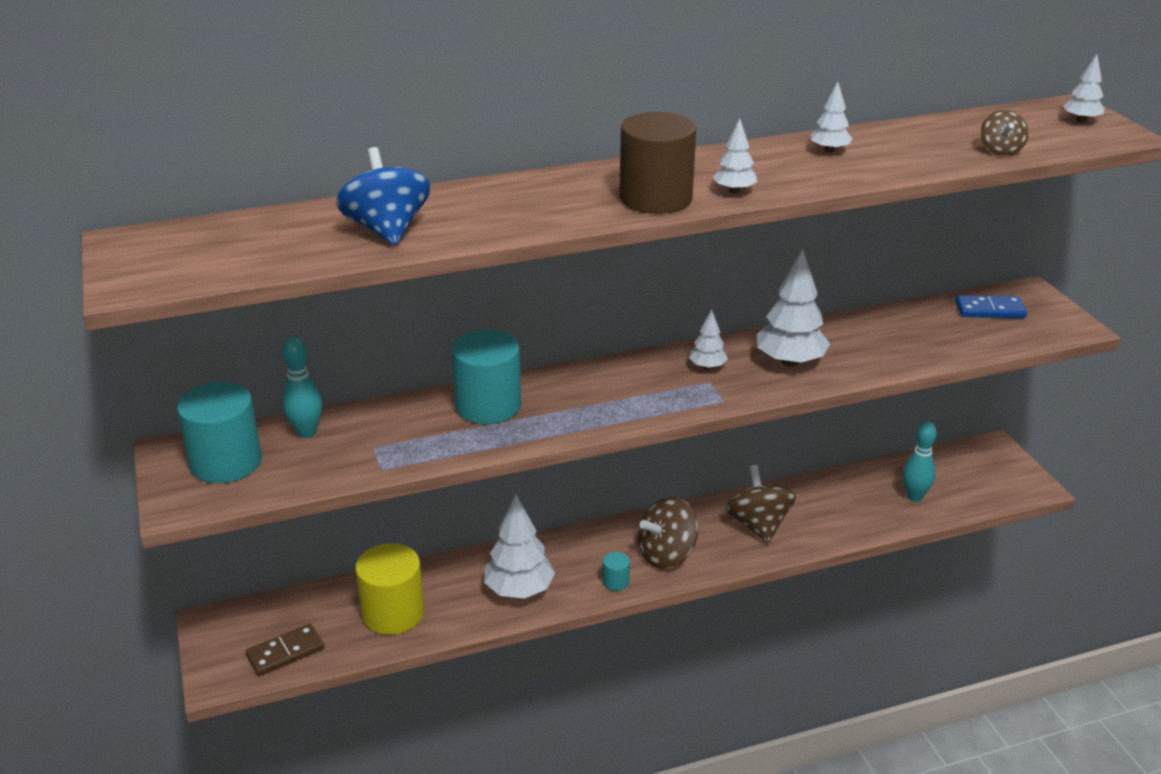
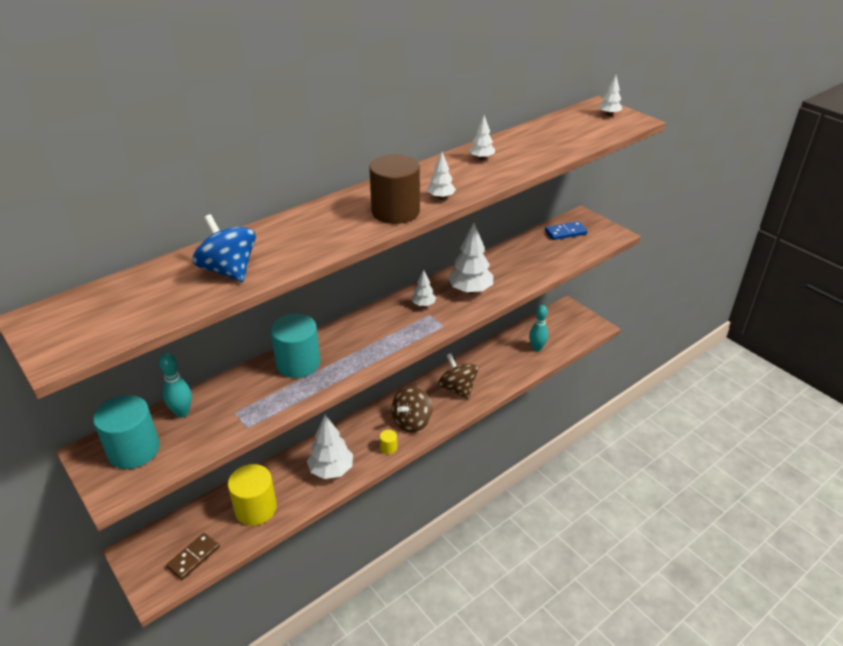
camera: 20 degrees left, 5 degrees up
turquoise cylinder [603,552,630,591] -> yellow cylinder [380,430,397,454]
brown spinning top [981,110,1029,156] -> none

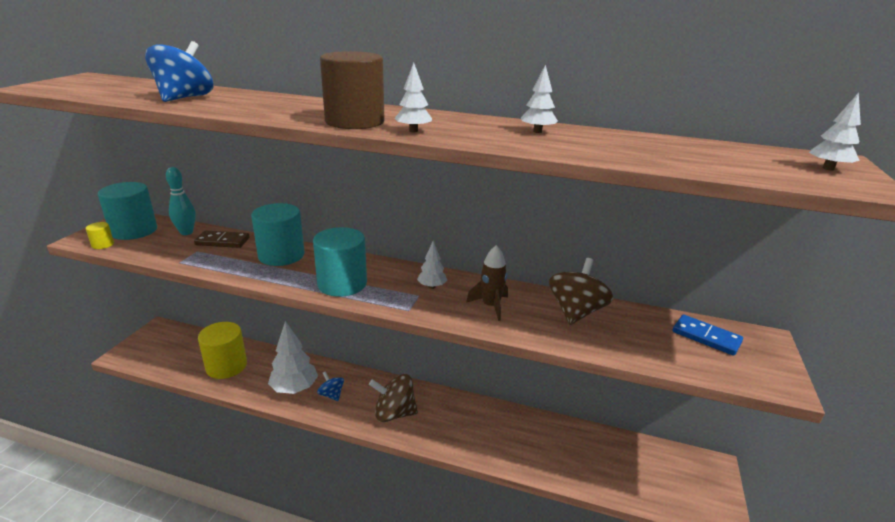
camera: 55 degrees right, 10 degrees down
brown domino [166,533,220,580] -> brown domino moved to [194,230,250,248]
yellow cylinder [380,430,397,454] -> yellow cylinder moved to [86,222,114,249]
brown spinning top [438,353,478,399] -> brown spinning top moved to [549,258,613,325]
white tree [448,223,493,294] -> brown rocket [466,245,508,321]
turquoise bowling pin [529,305,548,352] -> none
none -> turquoise cylinder [313,227,367,297]
none -> blue spinning top [317,371,344,401]

